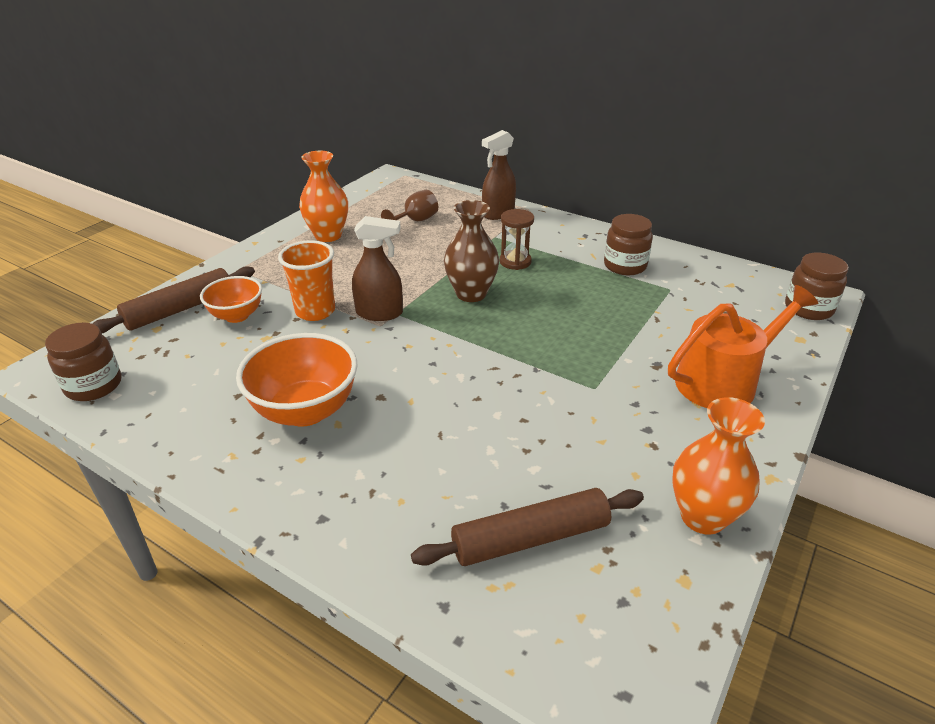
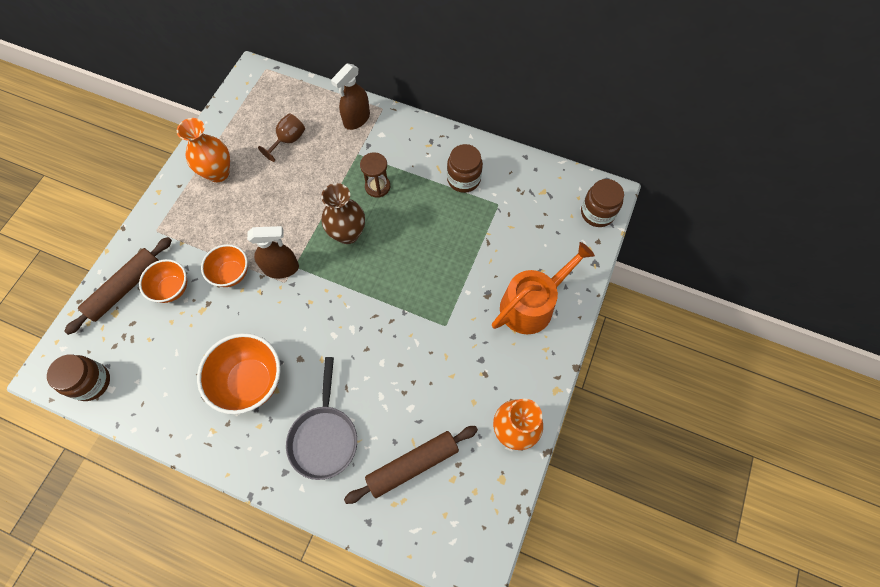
camera: 10 degrees left, 30 degrees up
orange cup [278,241,335,321] -> orange bowl [201,244,248,287]
none -> grey pan [286,357,357,480]

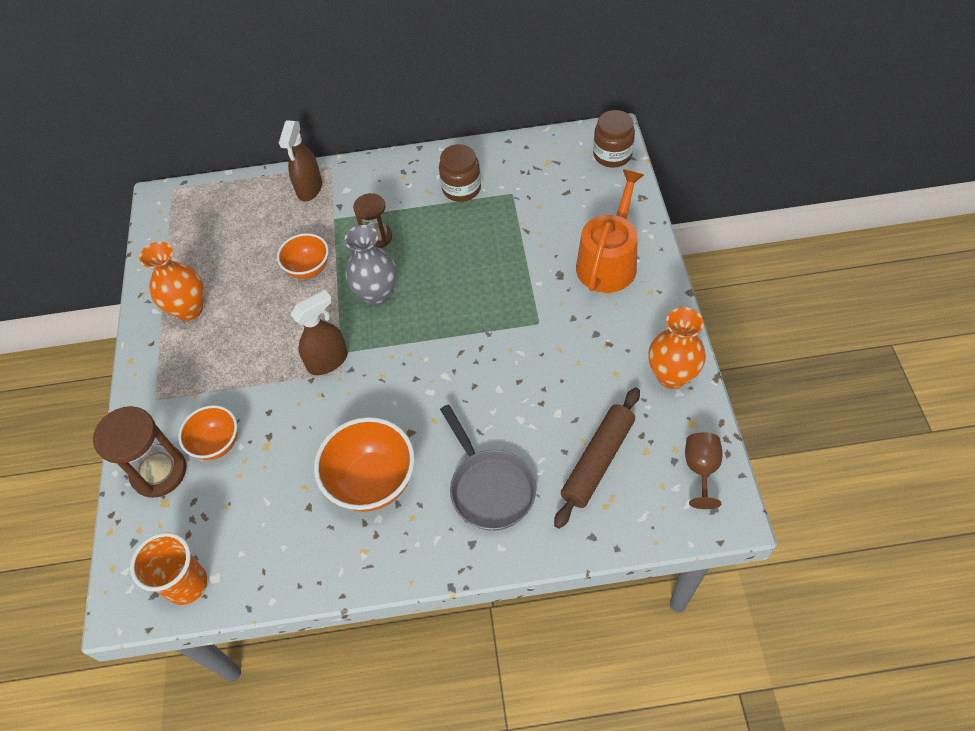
camera: 25 degrees left, 10 degrees down
brown jar [47,354,110,401] -> orange cup [130,532,207,605]
brown rolling pin [64,237,172,335] -> brown hourglass [93,406,186,498]
orange bowl [201,244,248,287] -> orange bowl moved to [277,233,329,279]
brown goblet [258,113,305,162] -> brown goblet moved to [685,432,723,509]
brown vase [321,183,365,244] -> grey vase [344,225,397,306]

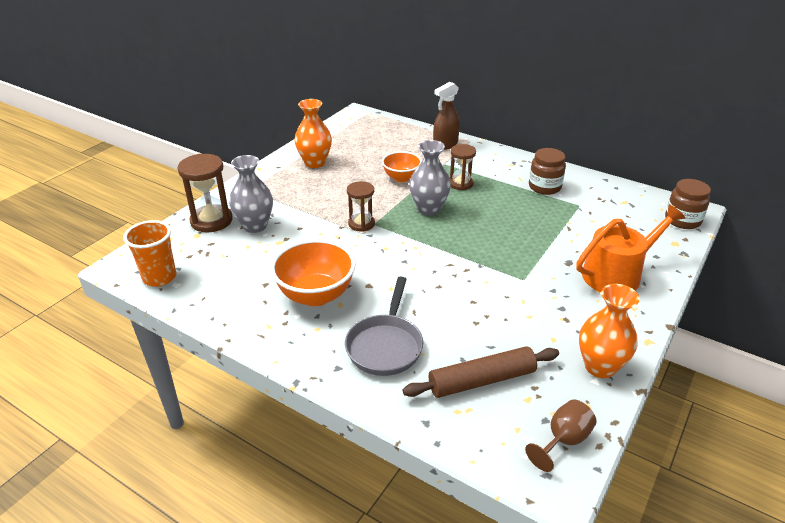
camera: 35 degrees right, 20 degrees down
orange bowl [178,405,237,460] -> grey vase [229,155,273,233]
brown spray bottle [291,290,348,375] -> brown hourglass [347,181,375,232]

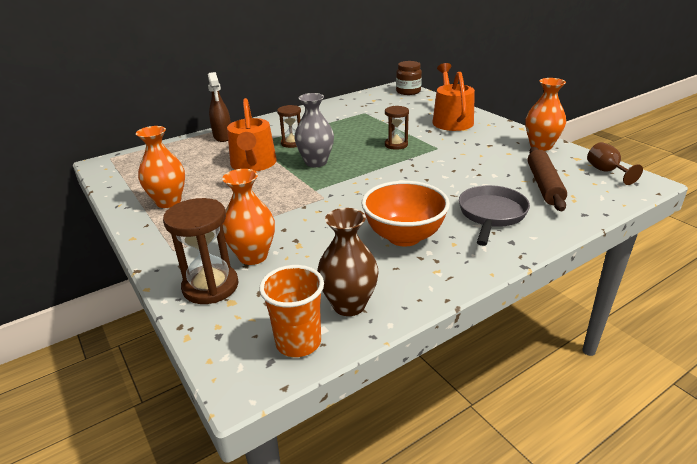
camera: 65 degrees left, 5 degrees down
grey vase [229,155,273,233] -> orange vase [222,169,275,265]
grey pan [345,277,423,376] -> grey pan turned 105 degrees counterclockwise [459,185,530,246]
brown hourglass [347,181,375,232] -> brown hourglass moved to [385,106,409,150]
orange bowl [382,151,422,182] -> orange watering can [227,98,277,171]
brown jar [529,148,566,195] -> none
none -> brown vase [317,208,379,316]

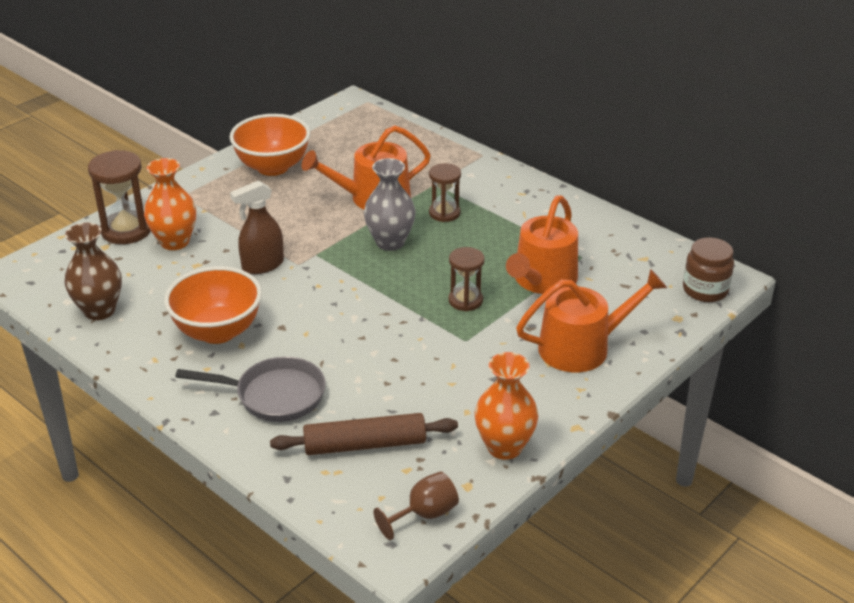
camera: 75 degrees right, 5 degrees up
orange vase [136,126,185,208] -> orange bowl [229,114,310,176]
brown spray bottle [208,72,231,142] -> brown spray bottle moved to [230,180,284,274]
orange cup [259,265,324,357] -> none
none -> orange watering can [506,195,578,294]

